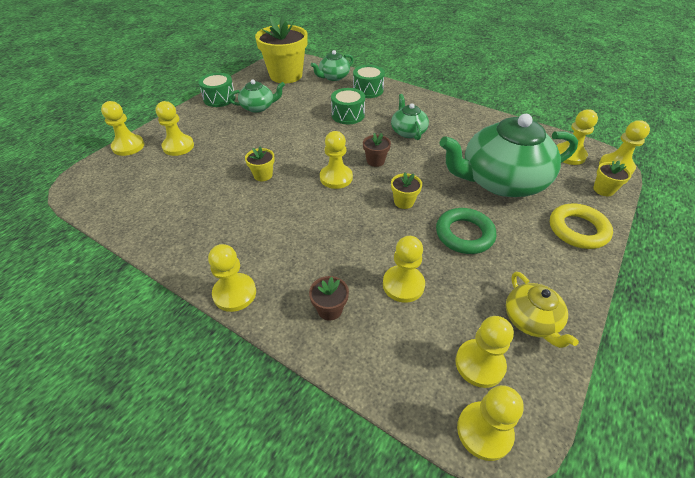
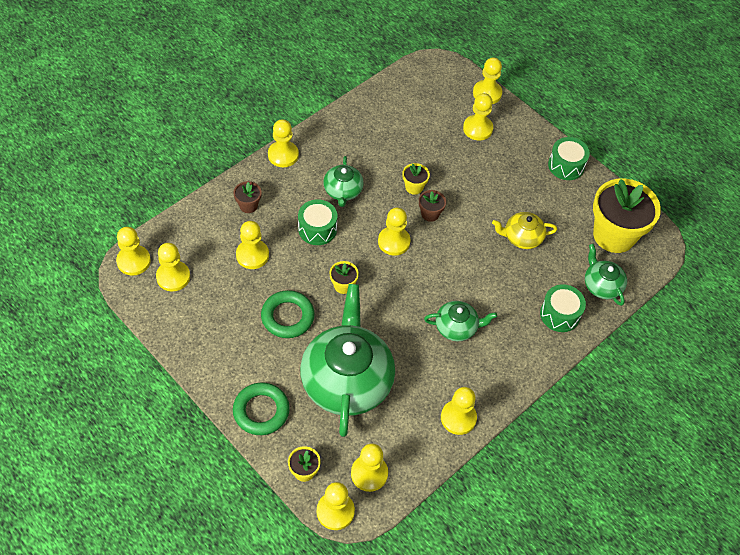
camera: 100 degrees right, 10 degrees up
green teapot [228,79,285,113] -> green teapot moved to [323,156,364,207]
green drum [331,88,365,124] -> green drum moved to [298,200,337,245]
brown flower pot [363,133,391,167] -> brown flower pot moved to [419,190,446,222]
yellow teapot [506,272,579,348] -> yellow teapot moved to [492,212,557,249]
yellow ring [550,204,613,249] -> green ring [233,382,290,435]
none -> yellow pawn [441,387,477,435]

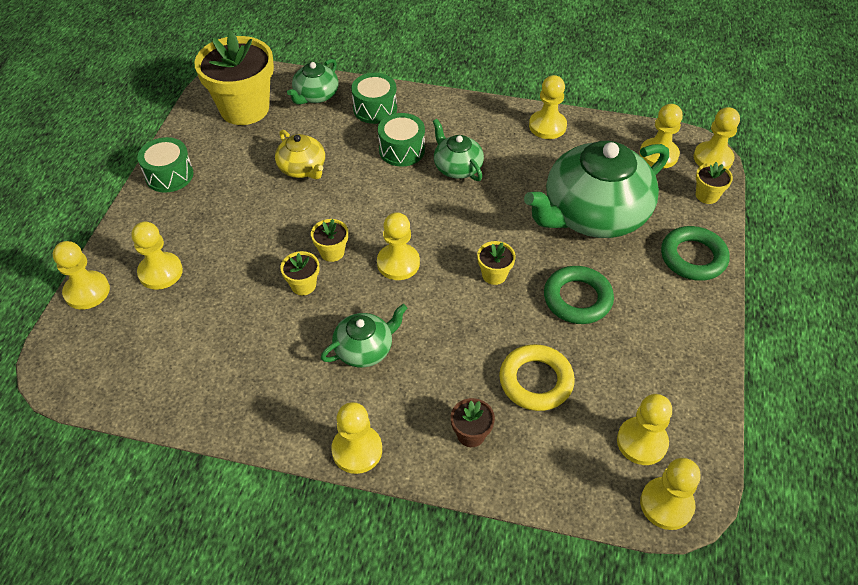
camera: 120 degrees left, 5 degrees down
yellow pawn [236,221,269,269] -> yellow ring [499,344,575,411]
green drum [298,200,337,245] -> green drum moved to [378,113,425,166]
brown flower pot [419,190,446,222] -> yellow flower pot [311,219,348,262]

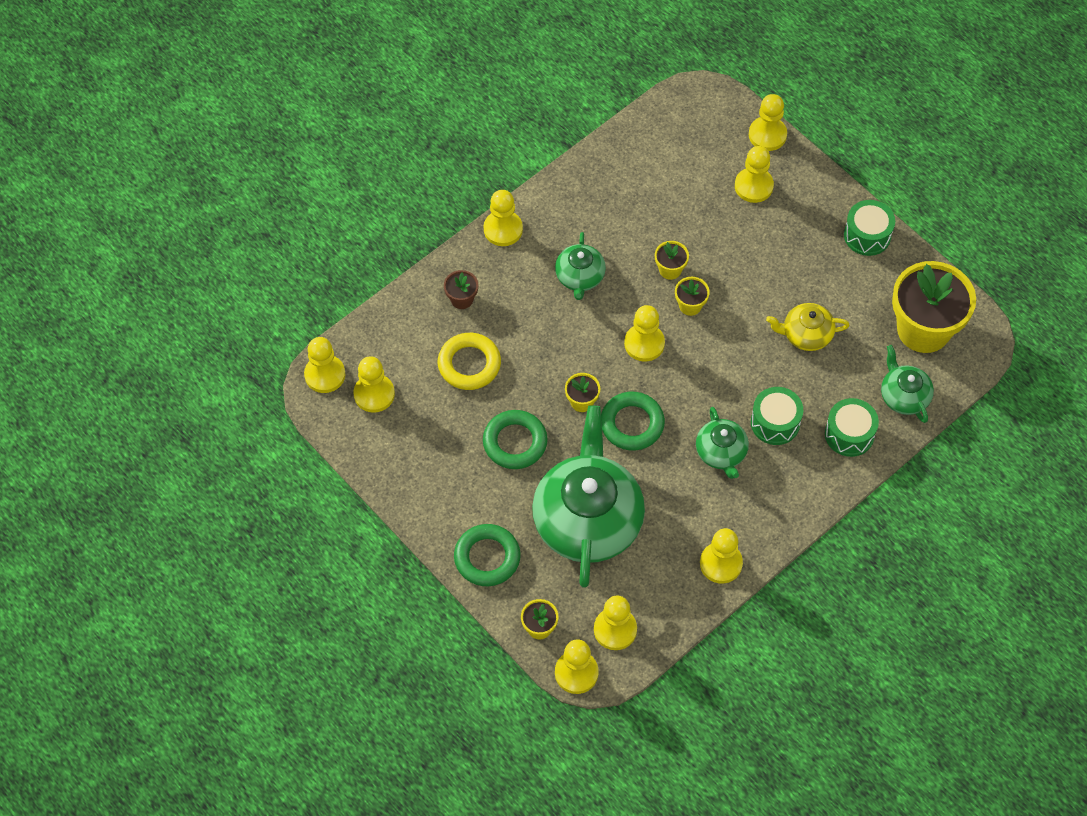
camera: 125 degrees right, 10 degrees up
green teapot [433,119,484,181] -> green teapot turned 75 degrees clockwise [696,407,749,479]
none -> green ring [601,392,665,451]

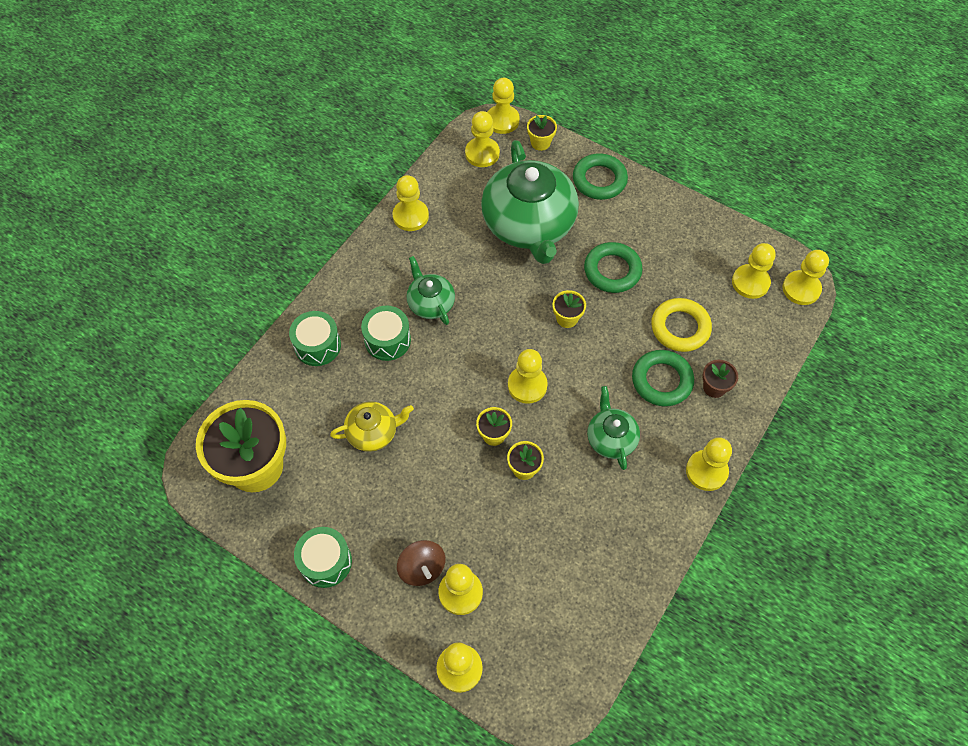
camera: 165 degrees right, 0 degrees up
green ring [601,392,665,451] -> green ring moved to [632,350,694,407]
green teapot [881,345,934,423] -> none
none -> brown spinning top [397,540,445,586]

